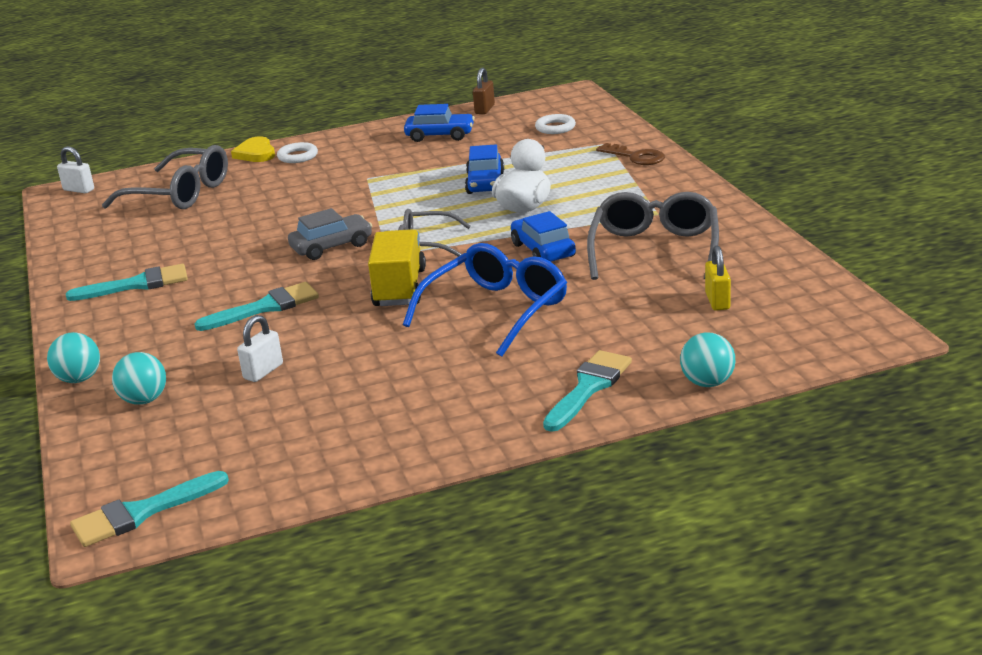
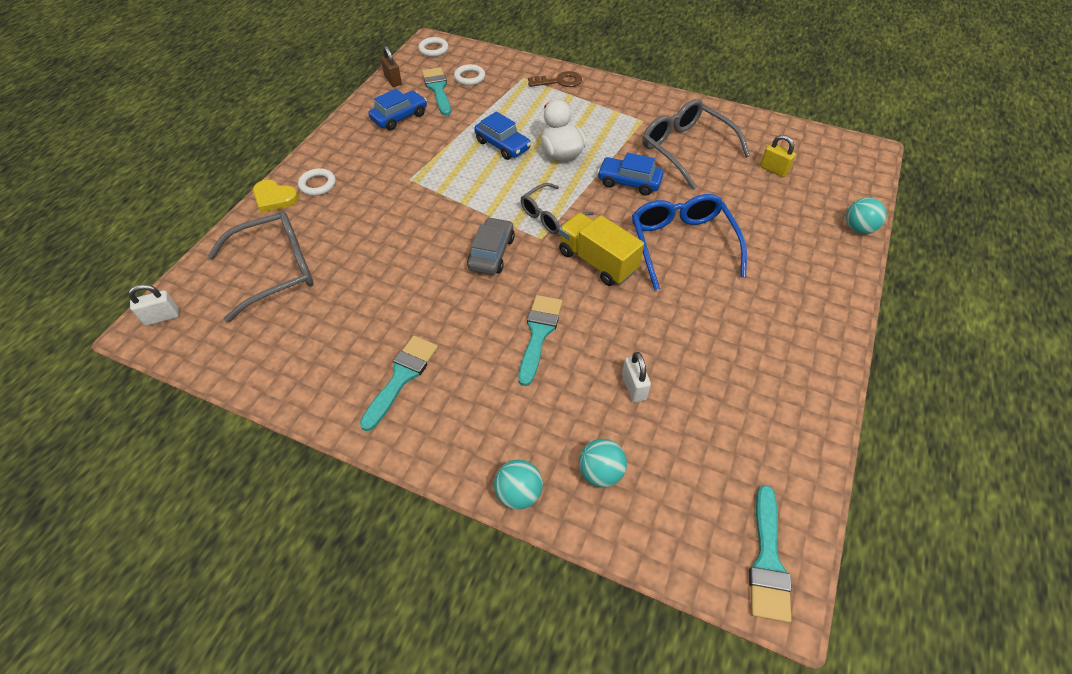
camera: 50 degrees left, 25 degrees up
turquoise brush [543,350,632,432] -> turquoise brush moved to [422,67,451,116]
none -> white ring [418,37,449,57]

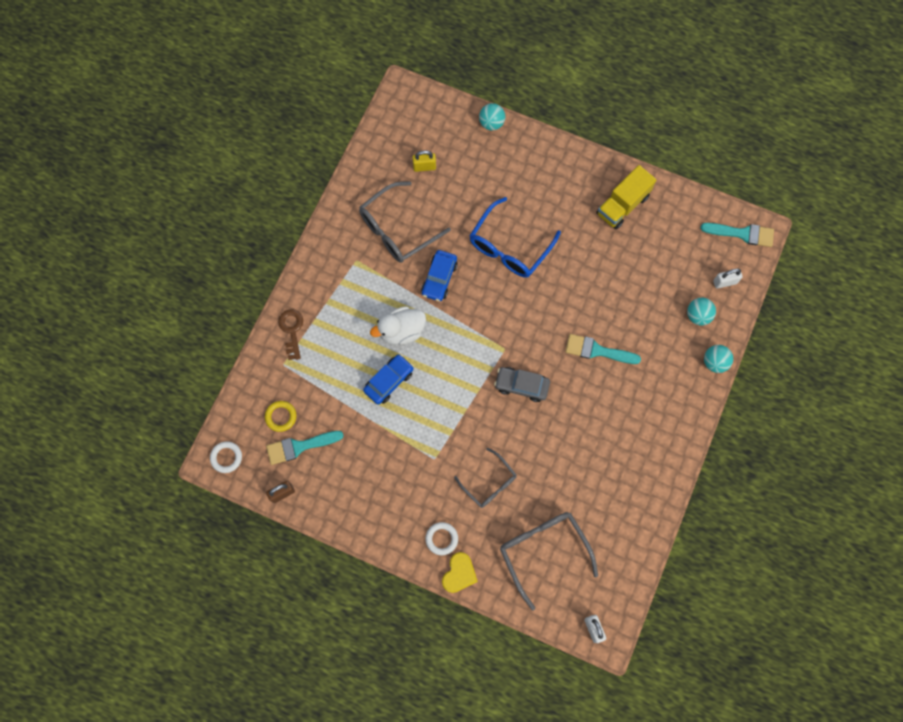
camera: 90 degrees left, 20 degrees up
turquoise brush [360,336,438,431] -> none
blue car [368,89,427,130] -> none
white ring [454,64,485,86] -> yellow ring [265,401,296,432]
grey glasses [521,183,594,234] -> grey glasses moved to [454,448,517,508]
yellow truck [559,213,644,286] -> yellow truck moved to [597,165,657,229]
white padlock [622,352,651,402] -> white padlock moved to [713,269,743,289]
blue glasses [632,194,747,290] -> blue glasses turned 45 degrees counterclockwise [470,197,561,278]
yellow padlock [760,135,796,177] -> yellow padlock turned 45 degrees clockwise [412,150,436,172]

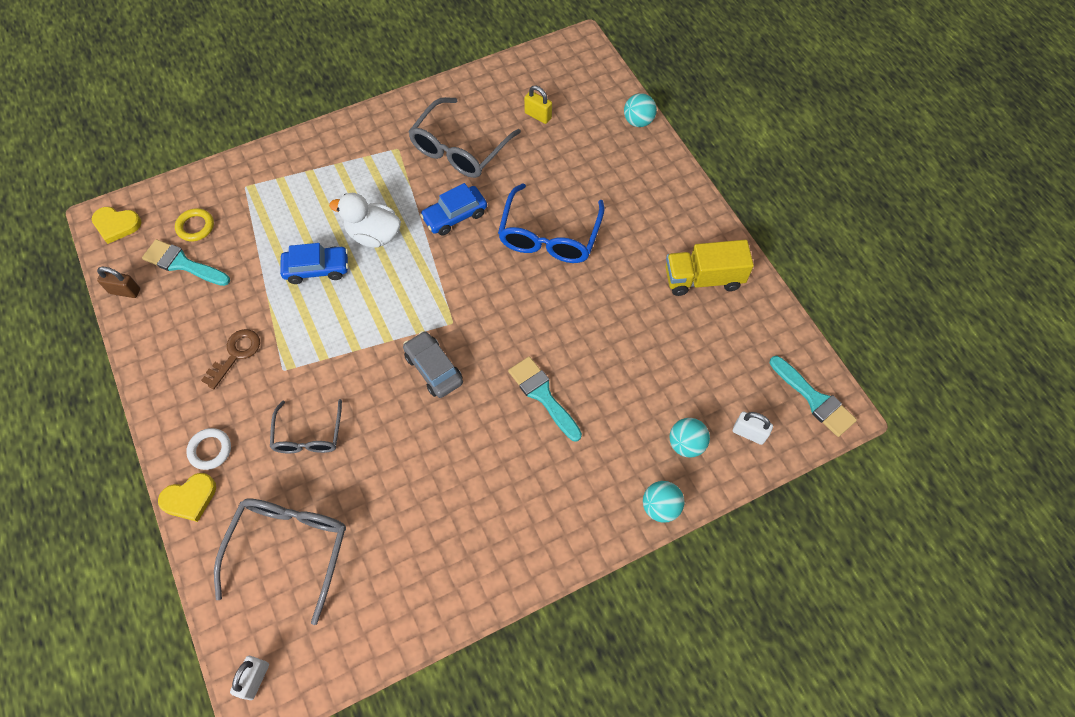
camera: 40 degrees right, 10 degrees down
white ring [210,441,242,473] -> yellow heart [92,207,141,244]
brown key [278,309,303,360] -> brown key moved to [201,329,260,389]
grey glasses [359,181,451,263] -> grey glasses turned 60 degrees counterclockwise [408,97,521,178]
blue glasses [470,197,561,278] -> blue glasses turned 60 degrees counterclockwise [498,183,605,263]

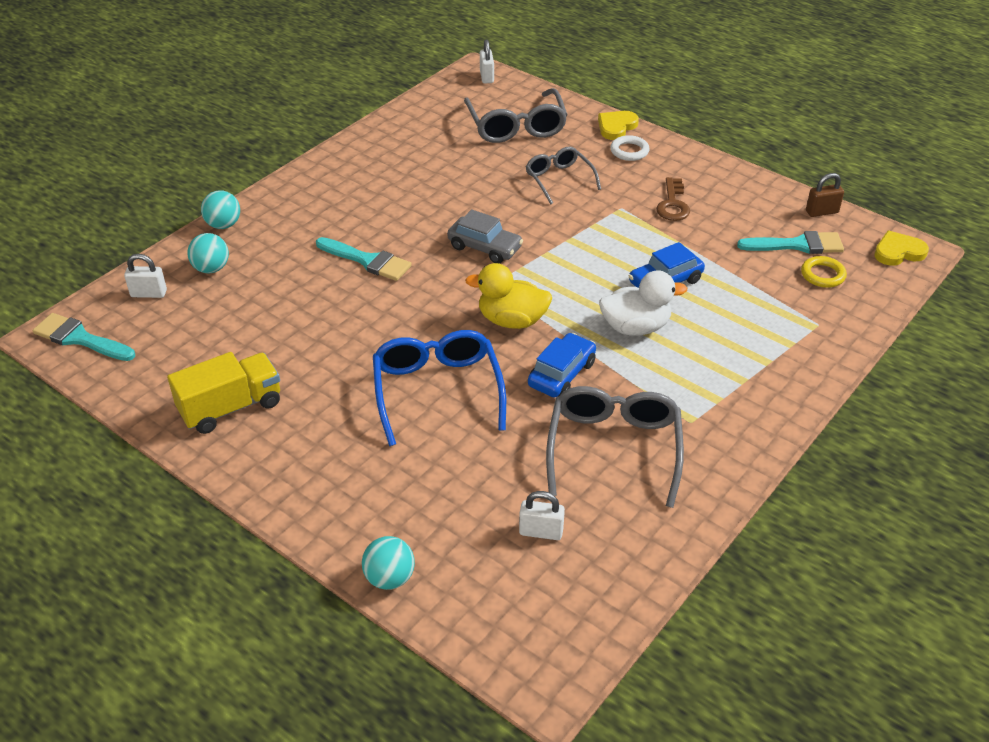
camera: 155 degrees right, 20 degrees down
yellow padlock [524,86,552,124] -> white padlock [519,491,565,540]
none -> yellow duck [465,263,552,329]

